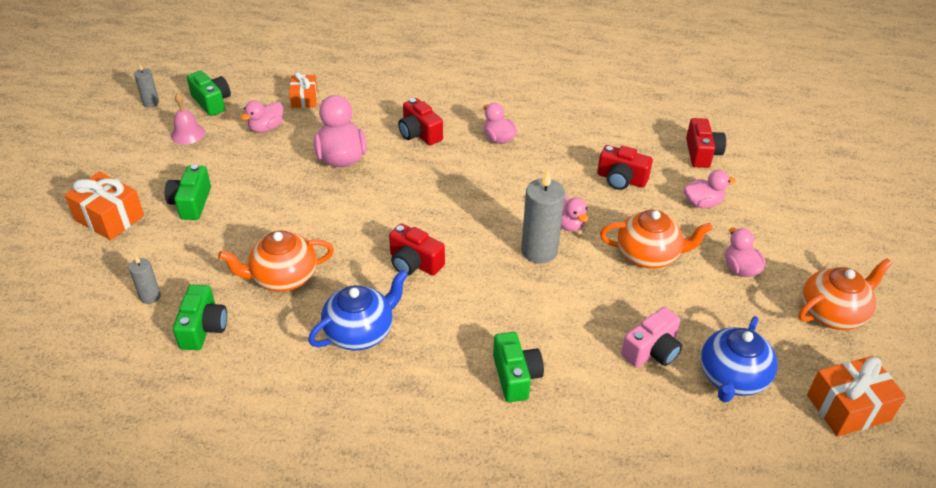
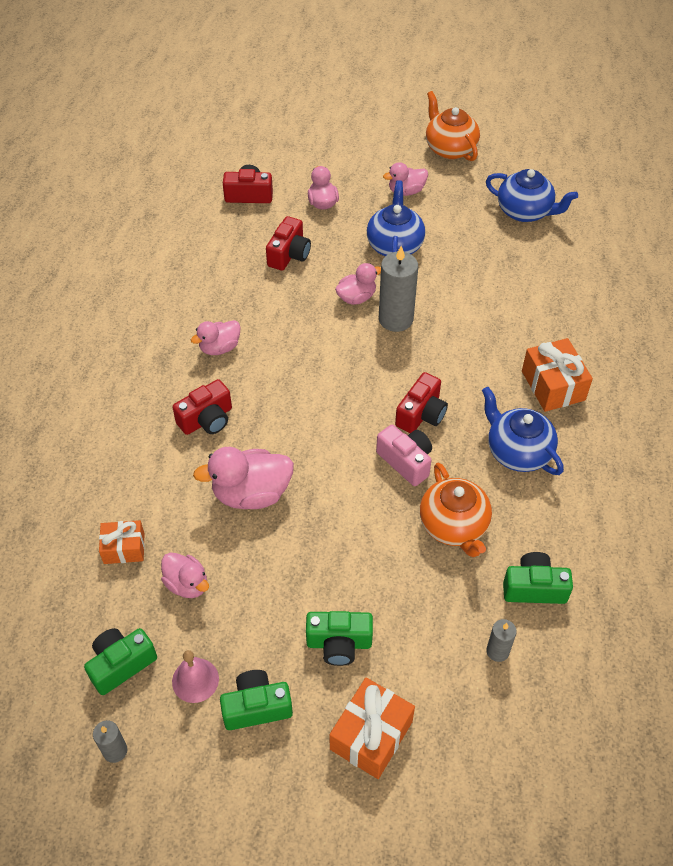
camera: 90 degrees left, 10 degrees up
green camera [493,332,544,402] -> green camera moved to [220,670,293,730]
orange teapot [600,210,713,269] -> blue teapot [367,180,425,256]
pink camera [621,307,682,368] -> pink camera moved to [376,425,432,486]
orange gift [807,356,906,437] -> orange gift moved to [522,338,593,412]

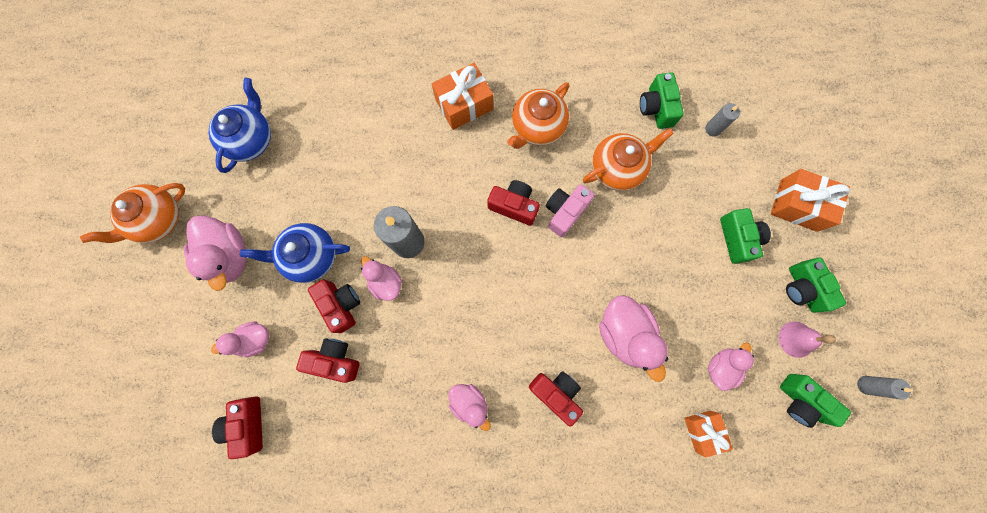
camera: 100 degrees left, 25 degrees up
pink duck [383,162,428,196] -> pink duck [183,215,246,291], size x1.64
blue teapot [482,387,564,475] -> orange teapot [507,82,569,149]
none -> red camera [308,279,360,333]

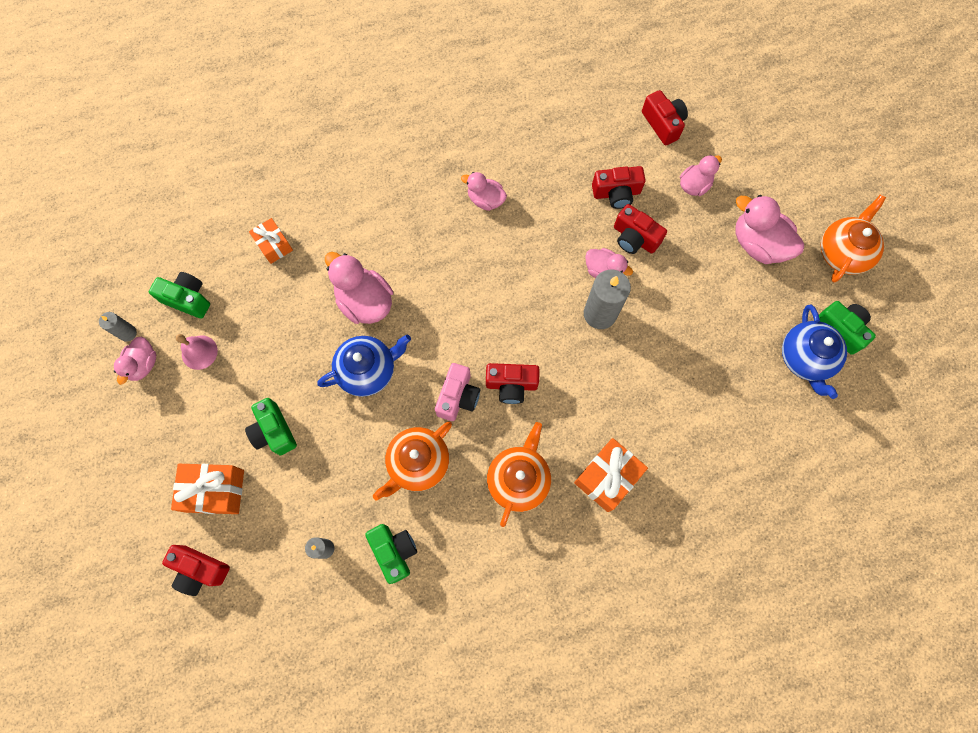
camera: 160 degrees right, 5 degrees down
blue teapot [240,223,350,283] -> blue teapot moved to [317,334,411,397]
red camera [529,371,583,427] -> red camera moved to [162,545,230,596]
pink duck [708,343,754,391] -> pink duck moved to [114,336,156,385]
green camera [786,257,846,313] -> green camera moved to [819,301,876,355]

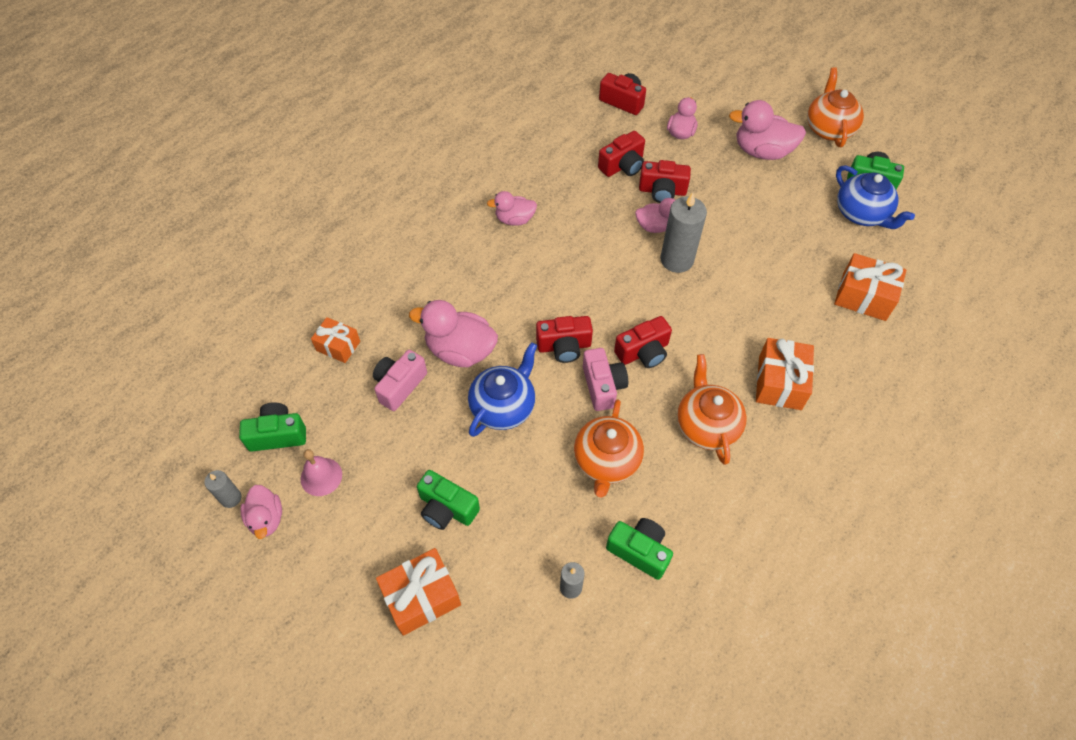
camera: 30 degrees left, 15 degrees down
red camera [162,545,230,596] -> red camera moved to [536,316,593,363]
none -> pink camera [373,350,427,411]
none -> orange gift [834,253,906,321]

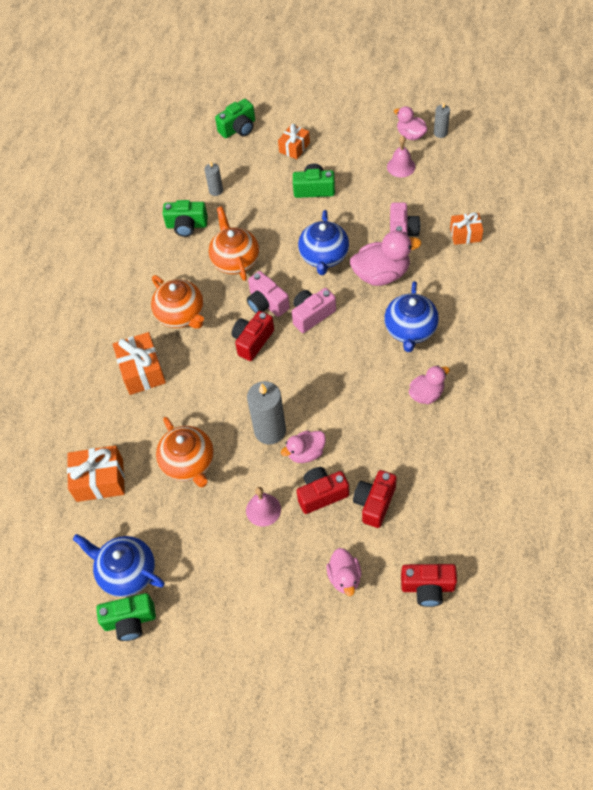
camera: 155 degrees right, 0 degrees up
green camera [239,402,306,452] -> green camera moved to [215,99,255,138]
orange gift [376,548,461,636] -> orange gift [278,124,310,159], size x0.65
red camera [536,316,593,363] -> pink camera [292,288,336,333]
pink duck [729,100,806,160] -> none
orange teapot [807,67,864,147] -> orange teapot moved to [156,417,214,487]
none -> pink bell [246,487,281,526]
none -> blue teapot [384,281,439,352]

